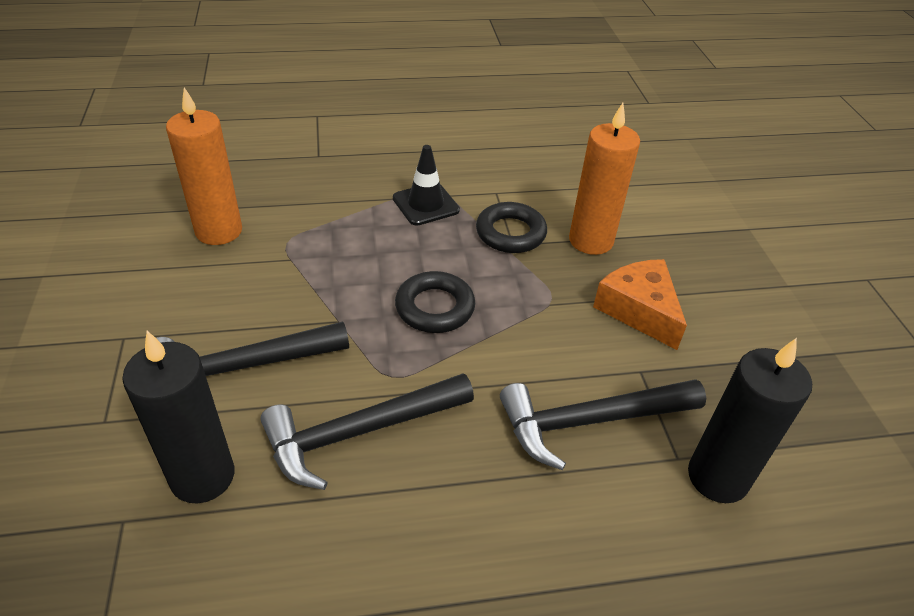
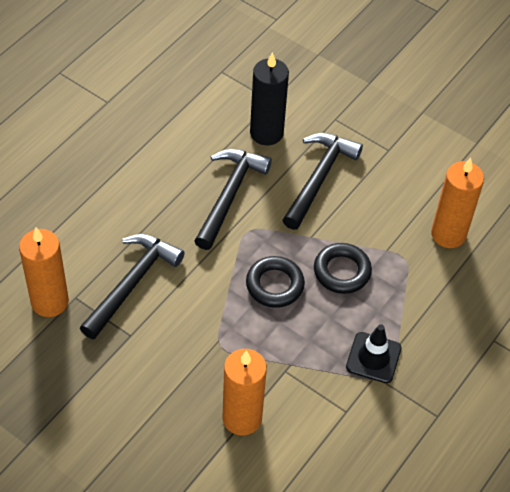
camera: 135 degrees right, 10 degrees up
black ring [476,202,547,253] -> black ring moved to [314,243,372,294]
orange cheese [593,259,687,350] -> none
black candle [688,338,812,503] -> orange candle [19,228,69,317]

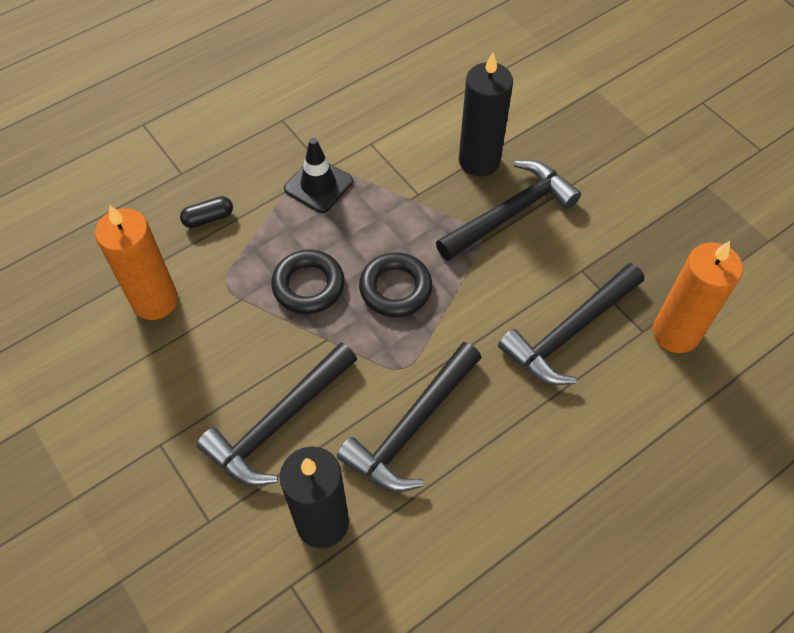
camera: 160 degrees left, 5 degrees up
orange candle [222,349,267,436] -> black candle [459,52,513,176]
none -> black capsule [180,196,233,228]
none -> black hammer [436,160,581,261]

